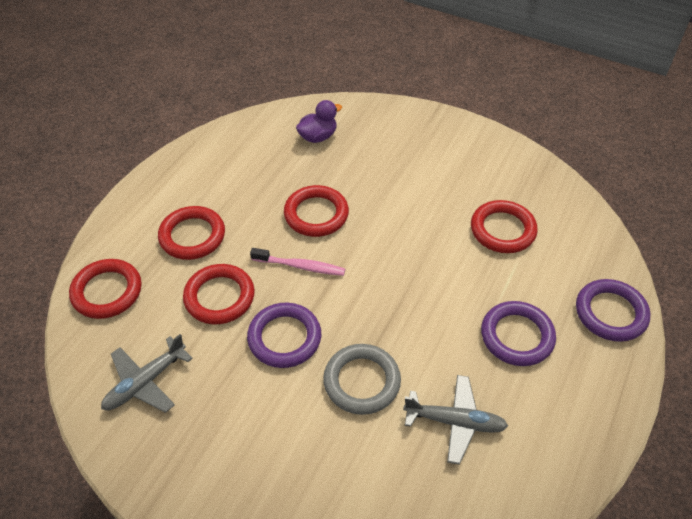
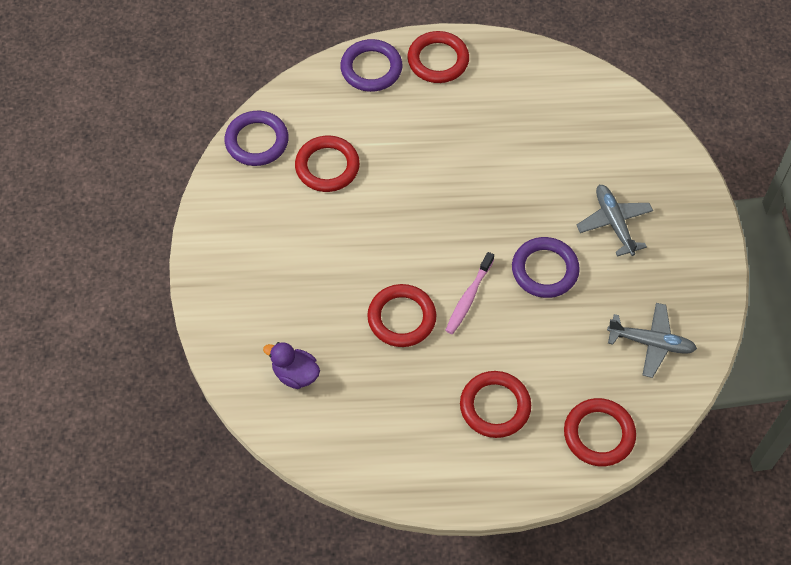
camera: 120 degrees left, 10 degrees up
red ring [183,264,255,324] -> red ring moved to [407,31,469,83]
pink toothbrush [250,248,345,276] -> pink toothbrush turned 135 degrees counterclockwise [445,252,494,334]
grey ring [323,344,401,415] -> none
grey plane [403,375,508,465] -> grey plane moved to [577,185,653,257]
purple ring [481,301,556,366] -> purple ring moved to [225,111,289,166]

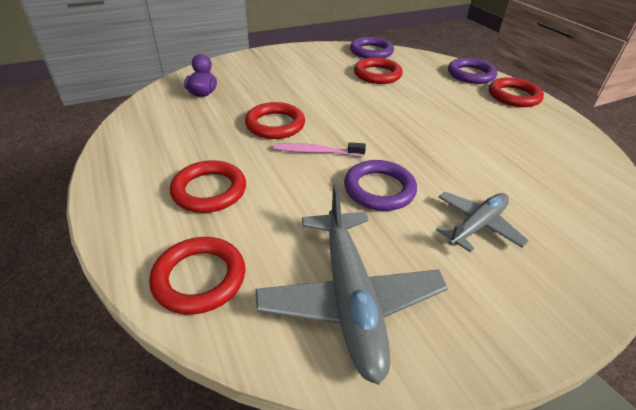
camera: 65 degrees right, 20 degrees down
grey plane [607,303,697,378] -> grey plane [256,184,448,385], size x1.64

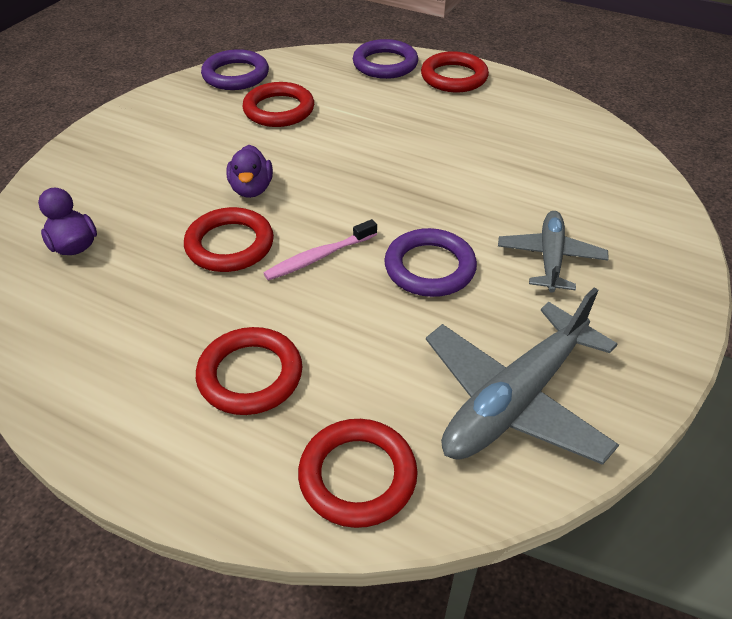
camera: 35 degrees left, 5 degrees up
grey plane [256,184,448,385] -> grey plane turned 90 degrees clockwise [426,288,619,465]
none -> purple duck [226,145,273,198]

